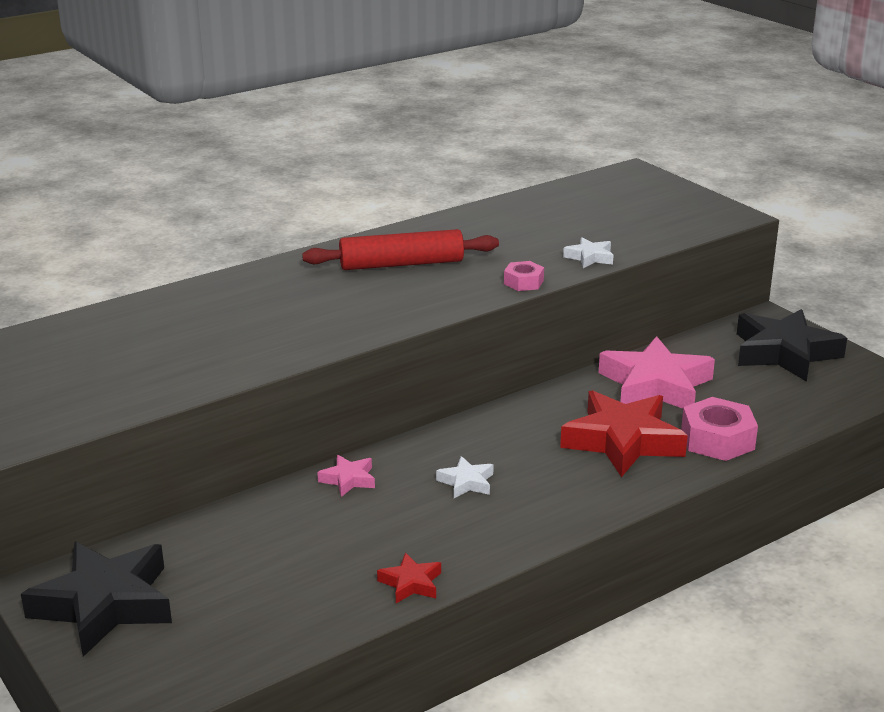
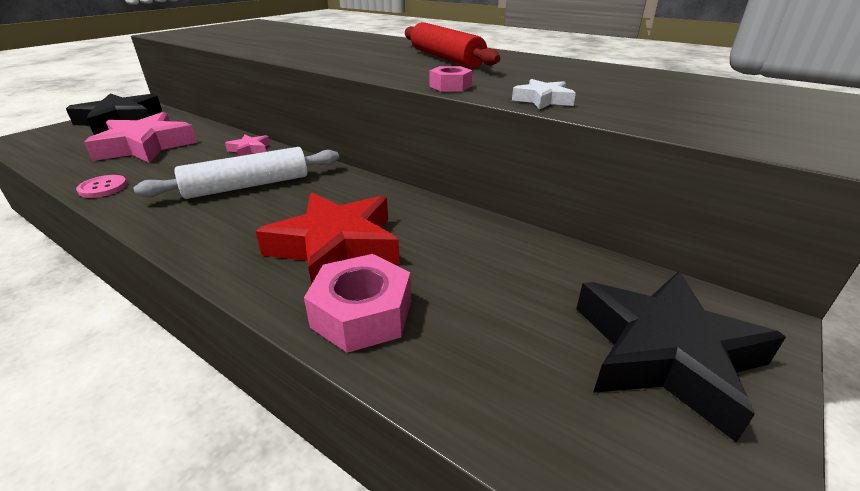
camera: 70 degrees right, 5 degrees up
red star [377,552,441,603] -> pink button [76,175,127,198]
white star [436,456,493,498] -> white rolling pin [133,147,339,199]
pink star [599,336,715,409] -> pink star moved to [84,112,197,163]

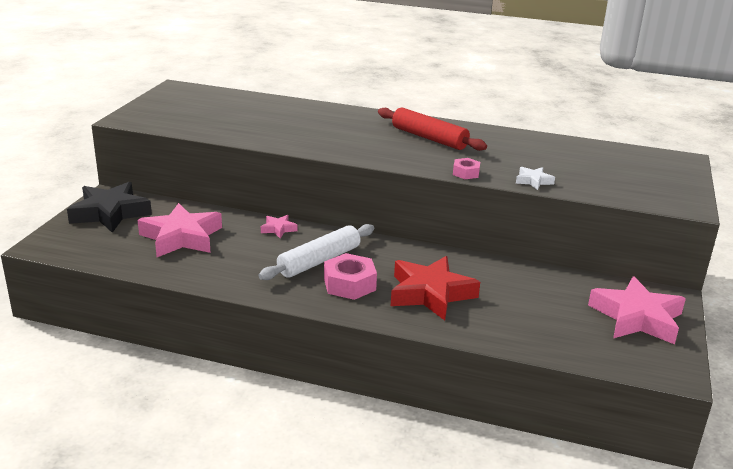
camera: 20 degrees left, 5 degrees down
pink button [76,175,127,198] -> none
pink nut [304,254,411,353] -> pink nut moved to [324,253,377,300]
black star [576,271,786,442] -> pink star [588,276,686,345]

